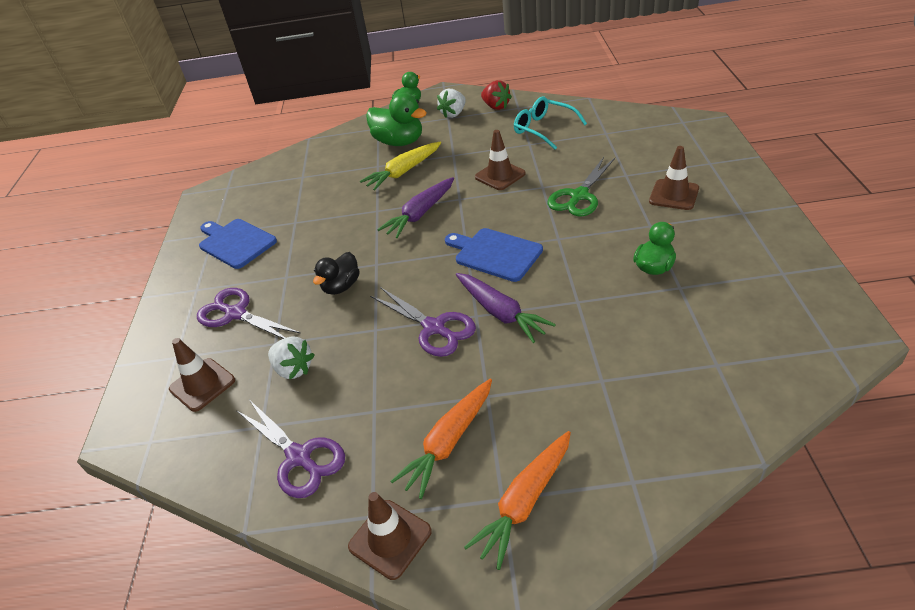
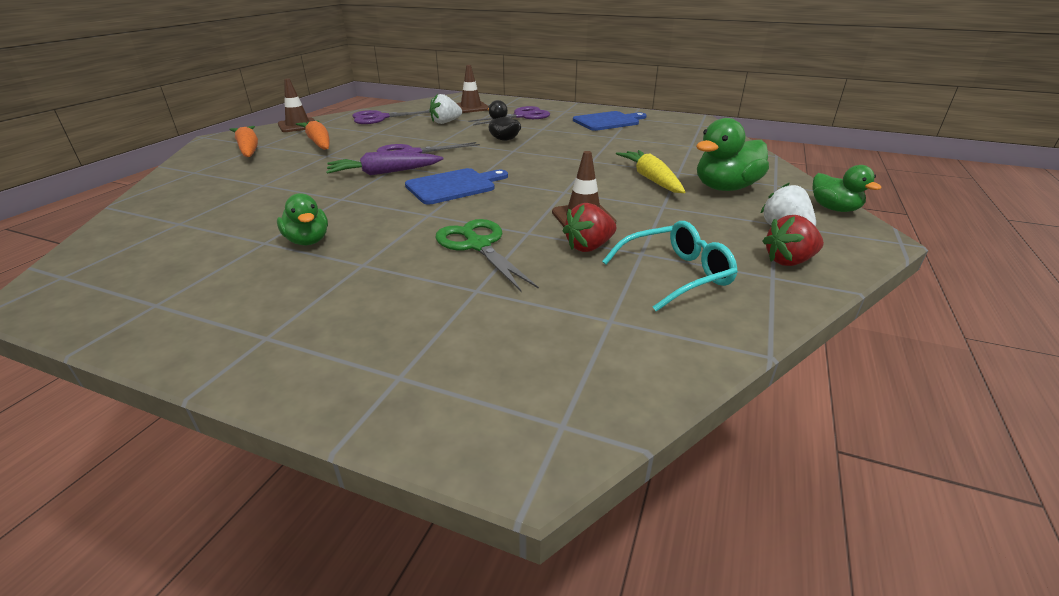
camera: 110 degrees right, 10 degrees down
purple carrot [377,177,454,238] -> none
brown traffic cone [649,146,699,210] -> none
none -> red strawberry [563,203,616,252]

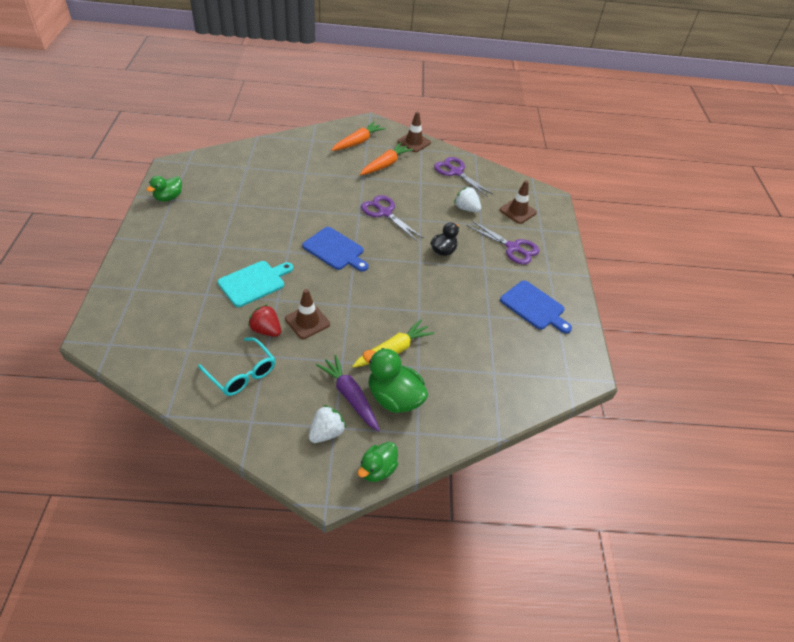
camera: 65 degrees right, 15 degrees up
green duck [277,193,328,245] -> green duck moved to [147,176,182,202]
purple carrot [326,151,443,176] -> purple carrot moved to [316,355,380,432]
green scissors [436,219,539,292] -> turquoise cutting board [218,261,293,307]
red strawberry [763,215,824,266] -> none

